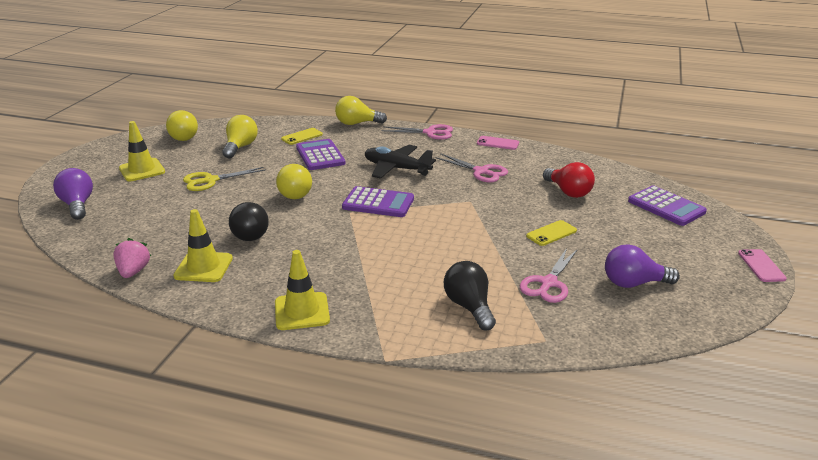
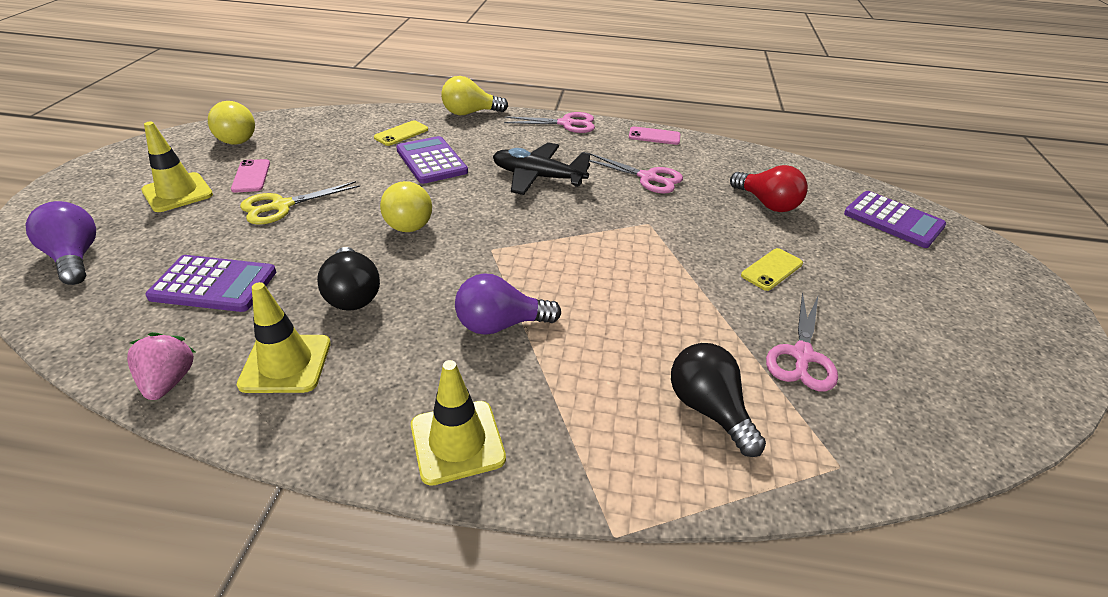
camera: 10 degrees left, 10 degrees up
yellow light bulb [222,115,258,158] -> none
purple calculator [342,186,414,217] -> purple calculator moved to [145,255,276,312]
purple light bulb [605,244,680,288] -> purple light bulb moved to [455,273,561,335]
pink phone [738,249,787,282] -> pink phone moved to [231,159,270,193]

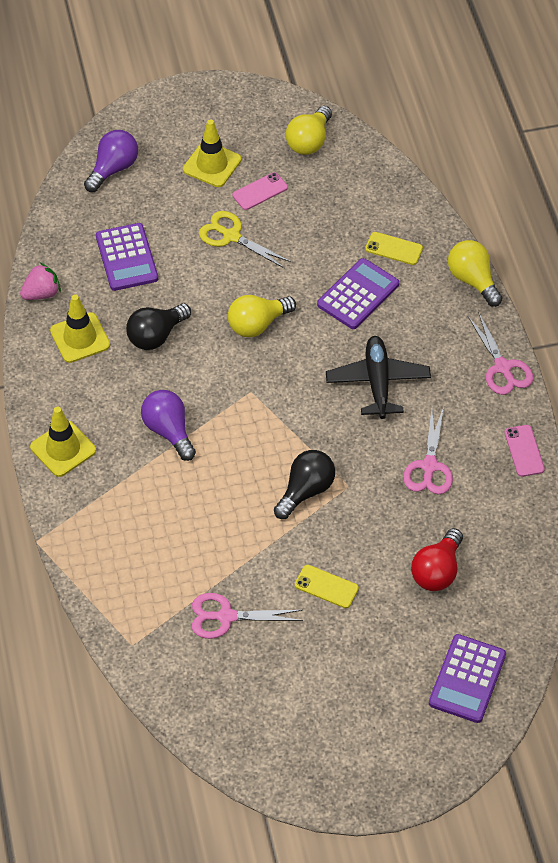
camera: 70 degrees right, 15 degrees up
black light bulb [671,343,766,457] -> black light bulb moved to [274,450,335,519]

